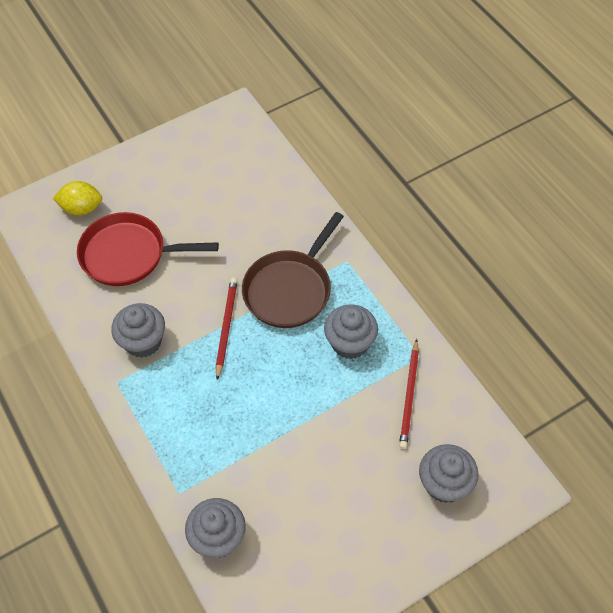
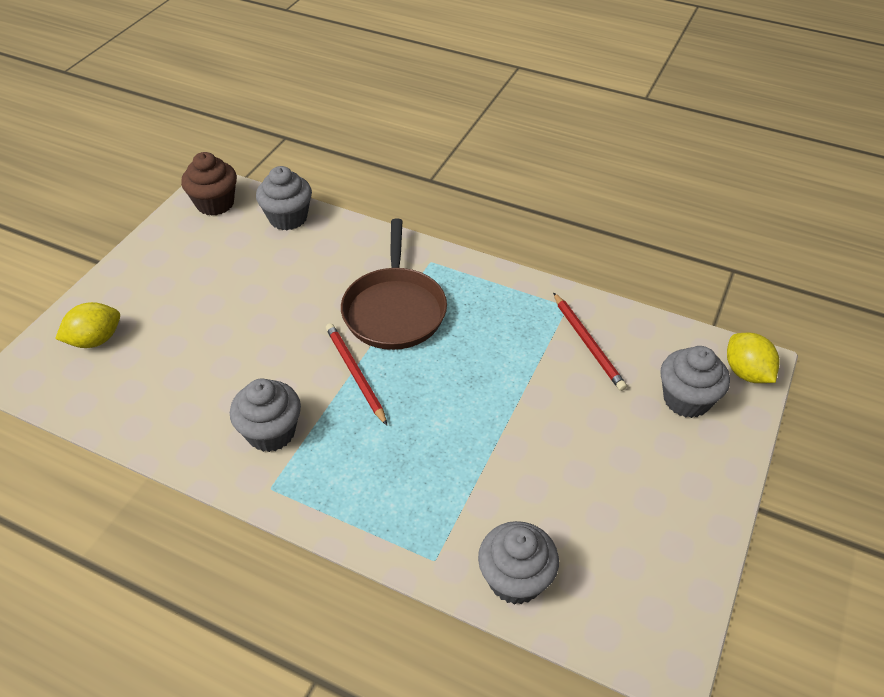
camera: 35 degrees left, 10 degrees down
red pan [77,212,219,286] -> none
grey cupcake [324,304,378,359] -> grey cupcake moved to [256,166,312,230]
none -> brown cupcake [181,152,237,216]
none -> yellow lemon [727,333,780,383]

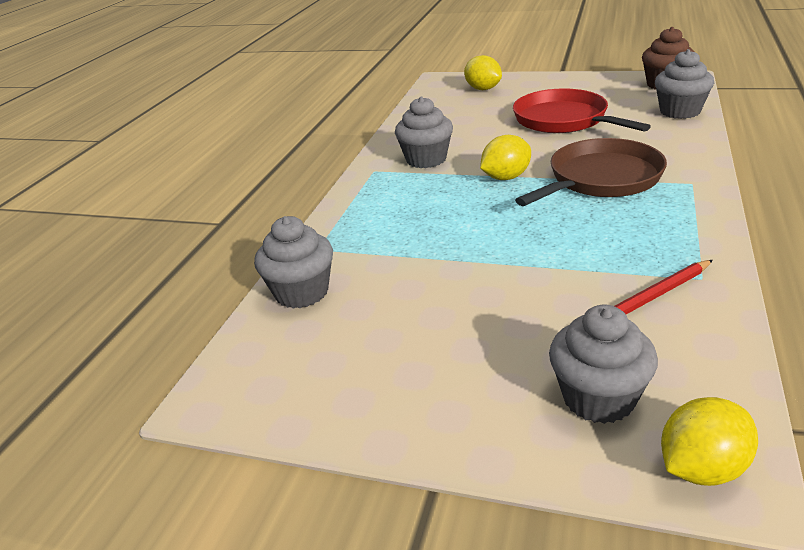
camera: 85 degrees right, 15 degrees down
red pencil [326,323,387,425] -> yellow lemon [480,135,531,180]
brown pan [341,218,447,350] -> brown pan turned 150 degrees clockwise [515,138,667,206]
none -> red pan [513,88,651,133]

